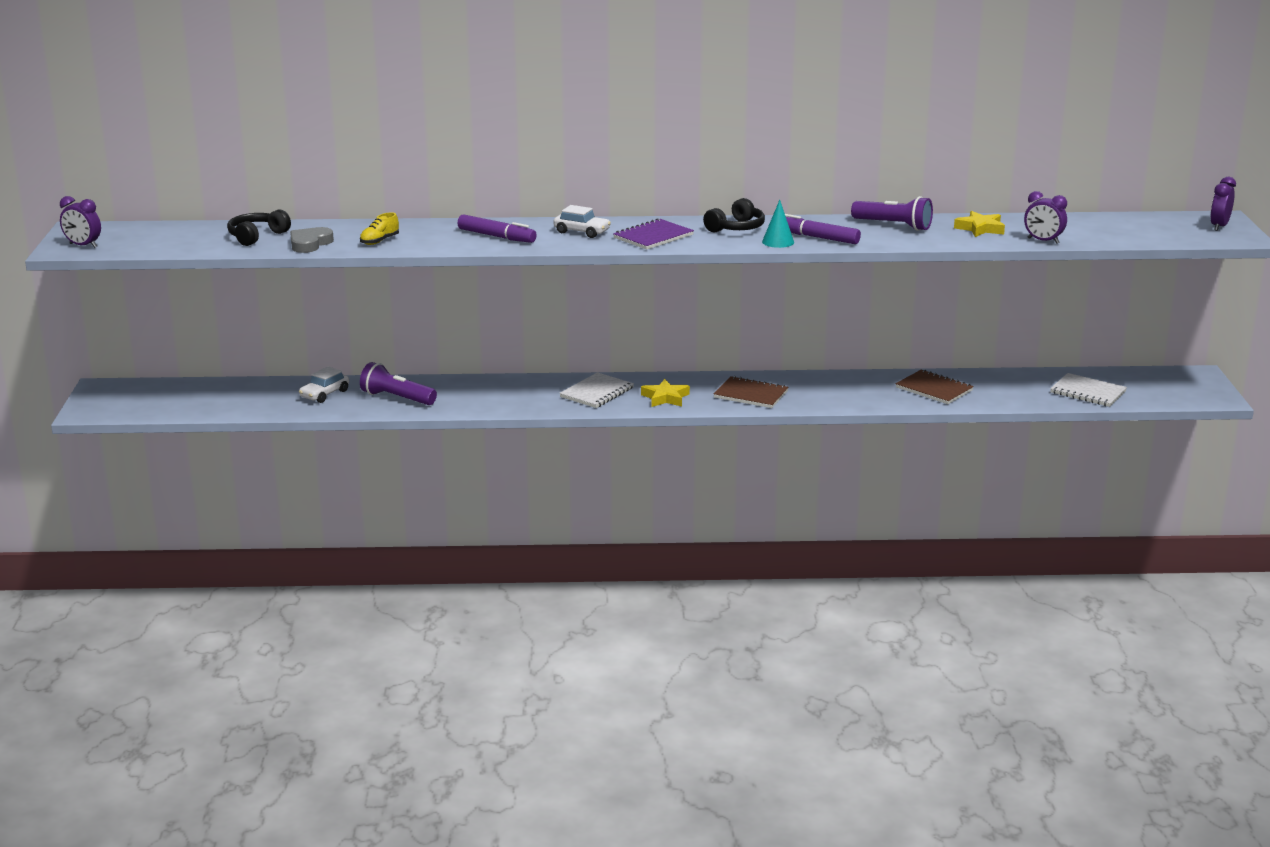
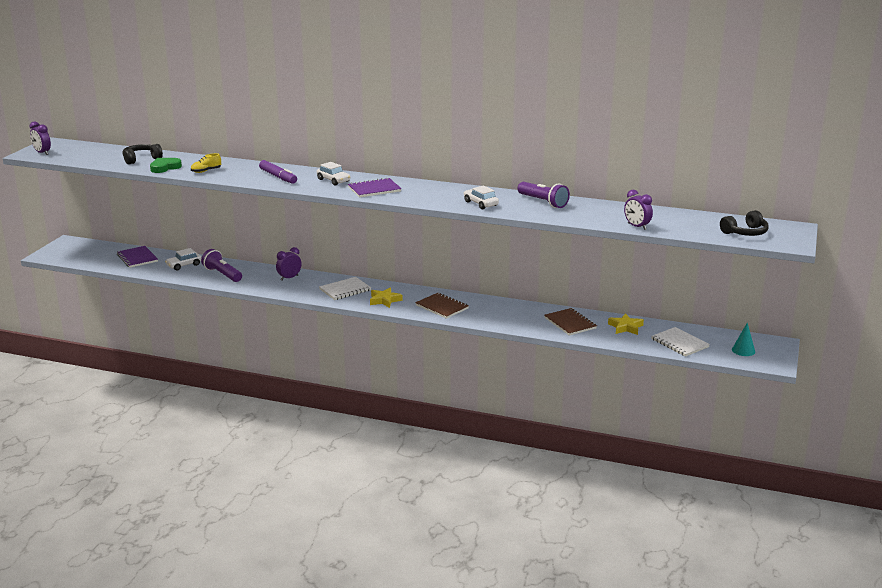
camera: 20 degrees right, 0 degrees up
grey heart [290,227,334,253] -> green heart [150,158,182,173]
black headphones [703,198,765,232] -> black headphones moved to [720,210,769,236]
turquoise cone [762,200,794,248] -> turquoise cone moved to [732,323,755,356]
purple marker [785,214,861,244] -> white car [464,185,499,209]
yellow star [954,211,1005,237] -> yellow star moved to [608,313,644,335]
purple clock [1210,177,1236,231] -> purple clock moved to [276,247,302,281]
none -> purple notebook [117,246,158,268]

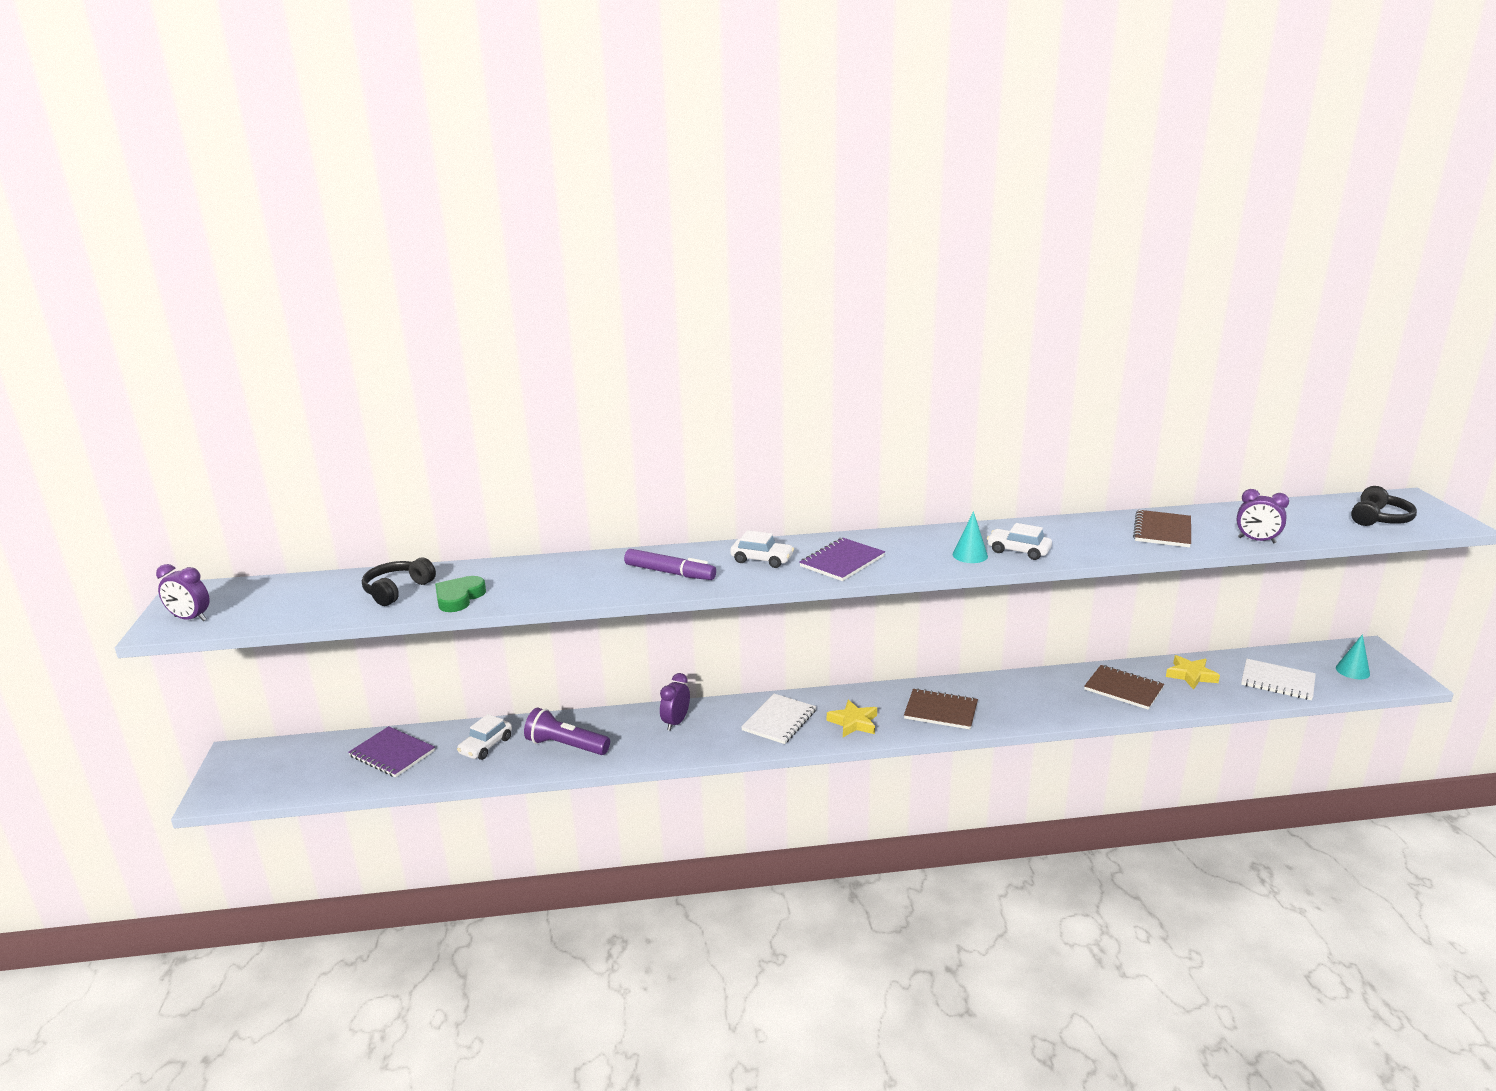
camera: 25 degrees left, 0 degrees up
yellow shoe [191,153,221,173] -> none
purple flashlight [518,182,570,208] -> none
none -> turquoise cone [953,511,988,563]
none -> brown notebook [1133,510,1191,548]

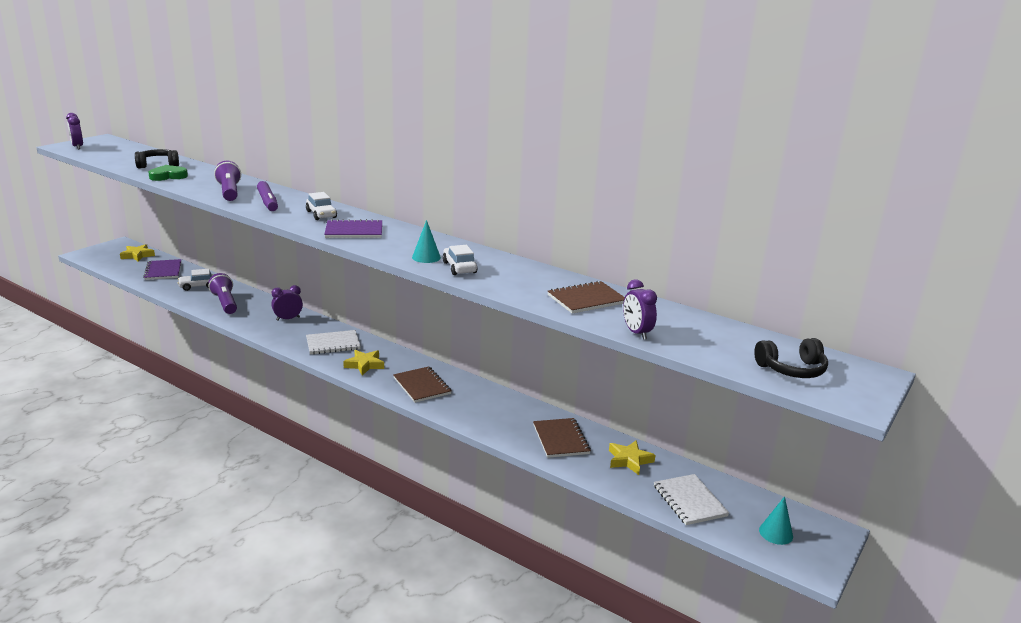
camera: 40 degrees right, 0 degrees up
none -> yellow star [120,244,155,262]
none -> purple flashlight [214,161,241,201]

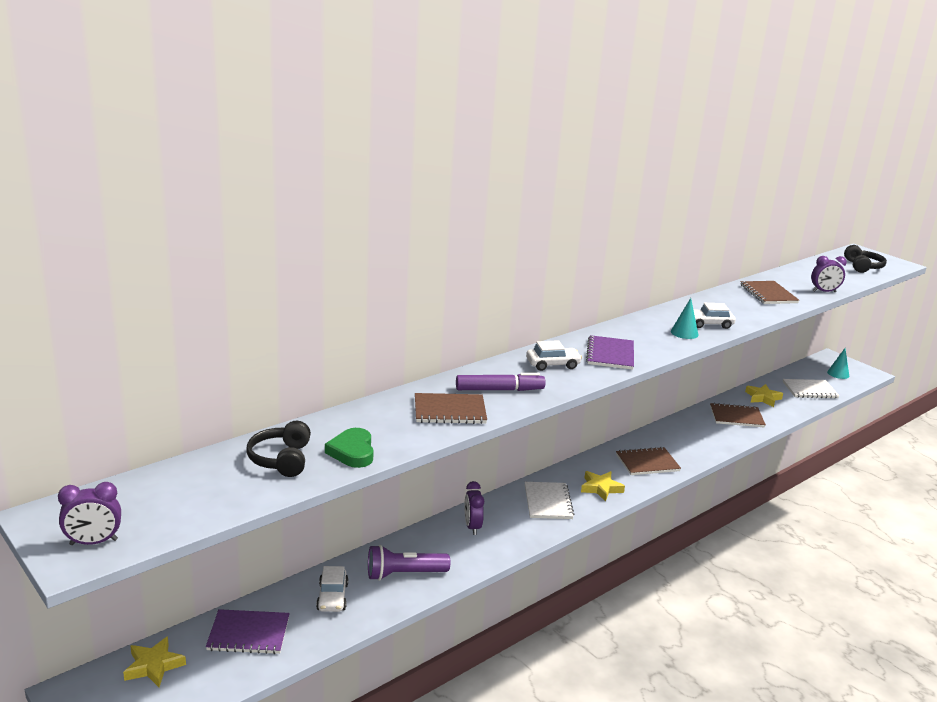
camera: 75 degrees left, 0 degrees up
purple flashlight [214,161,241,201] -> brown notebook [415,393,487,424]

